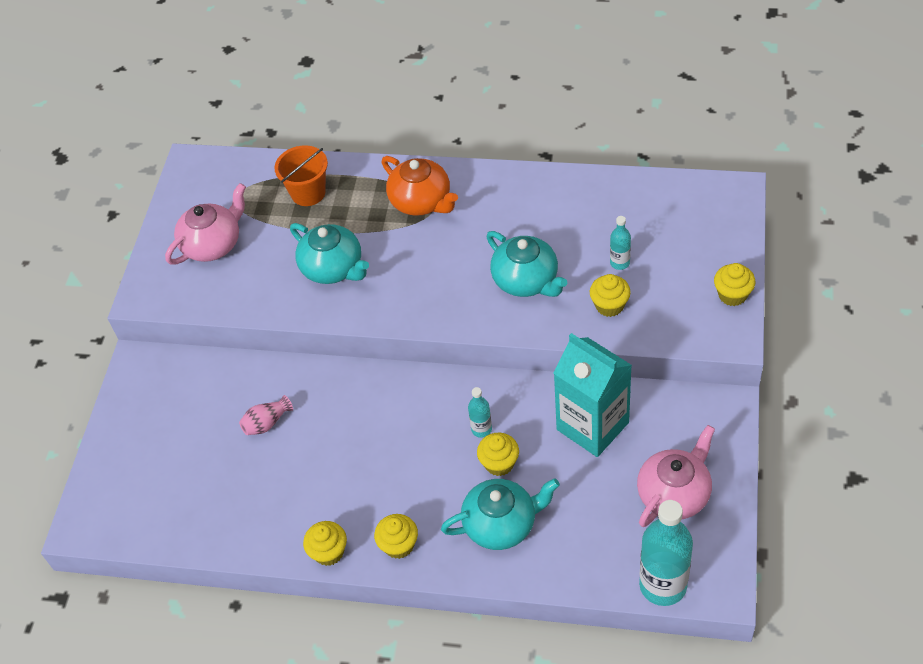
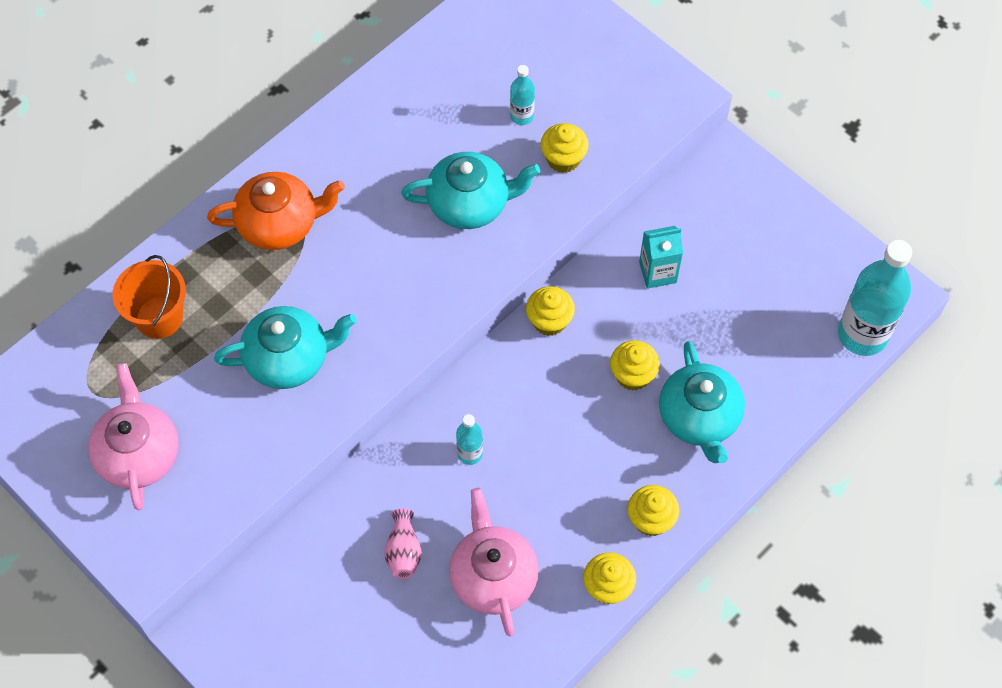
camera: 60 degrees left, 10 degrees up
turquoise teapot [441,478,560,550] -> turquoise teapot turned 150 degrees clockwise [659,341,745,463]
turquoise bottle [468,387,492,438] -> turquoise bottle moved to [456,414,483,465]
turquoise carton [554,333,632,457] -> turquoise carton [639,226,683,289], size x0.52
pink teapot [637,425,715,527] -> pink teapot moved to [449,488,539,636]
yellow cupcake [714,263,756,306] -> yellow cupcake moved to [526,286,575,336]

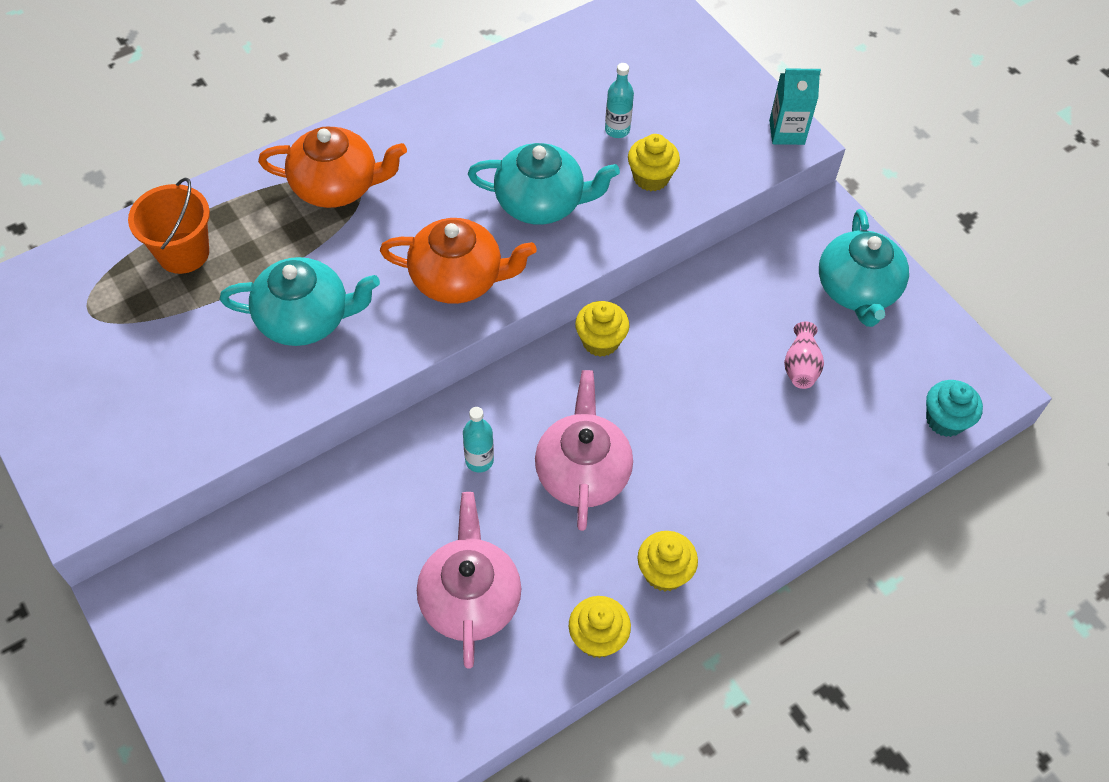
camera: 10 degrees right, 5 degrees down
pink teapot [88,363,179,510] -> pink teapot moved to [535,370,633,531]
pink vase [384,509,422,579] -> pink vase moved to [784,322,824,389]
yellow cupcake [610,340,660,391] -> none
turquoise carton [639,226,683,289] -> turquoise carton moved to [769,68,821,145]
turquoise teapot [659,341,745,463] -> turquoise teapot moved to [819,209,909,327]
turquoise bottle [838,240,912,356] -> turquoise cupcake [926,380,983,437]
none -> orange teapot [380,218,537,304]

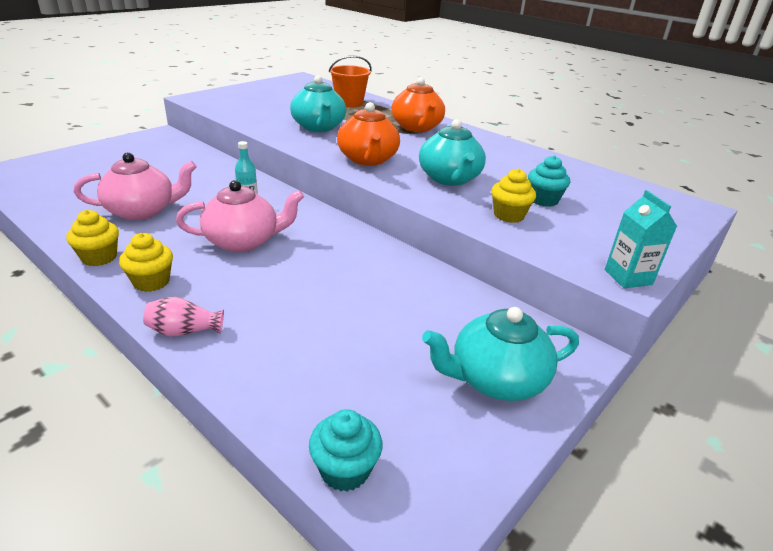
camera: 75 degrees right, 25 degrees down
yellow cupcake [575,301,630,357] -> none
turquoise bottle [605,63,634,138] -> turquoise cupcake [528,155,570,207]
pink vase [784,322,824,389] -> pink vase moved to [143,297,224,337]

